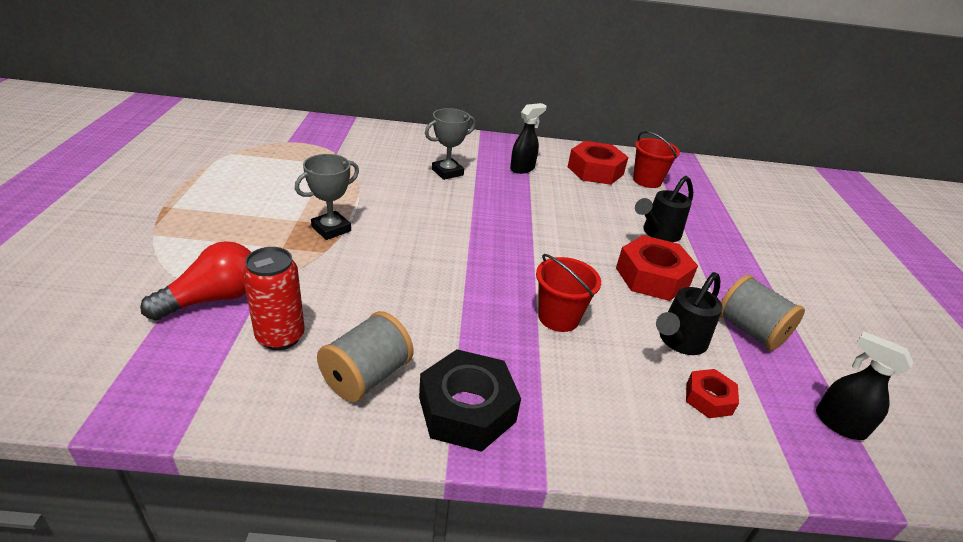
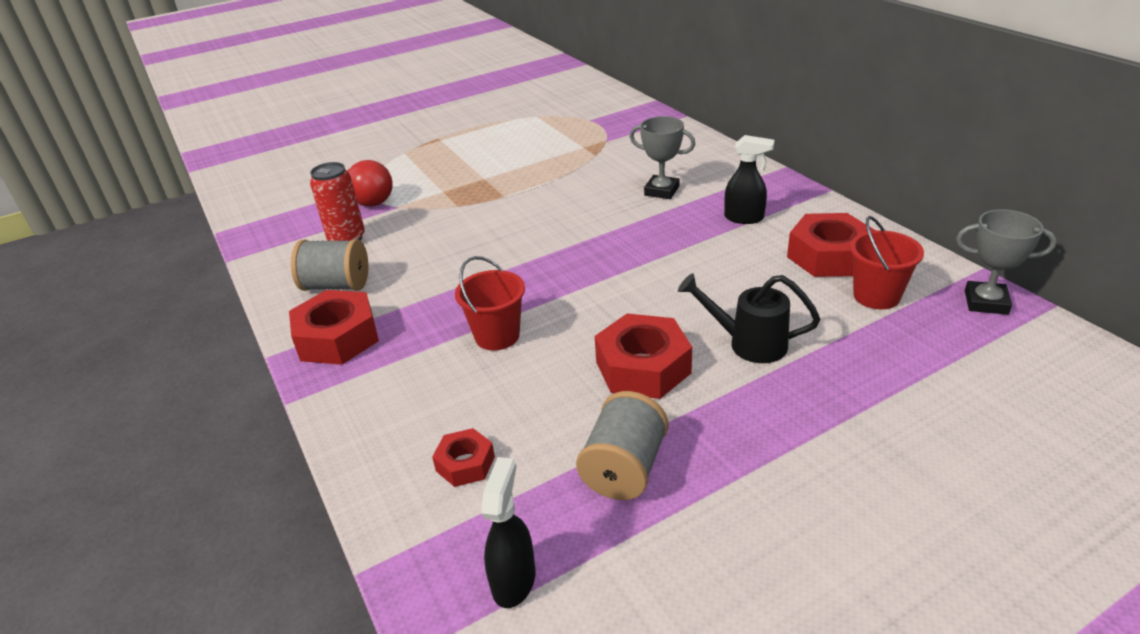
camera: 65 degrees right, 0 degrees up
grey trophy [295,154,359,240] -> grey trophy moved to [956,209,1057,315]
black nut [419,349,521,452] -> red nut [289,290,379,365]
black watering can [656,272,723,355] -> none

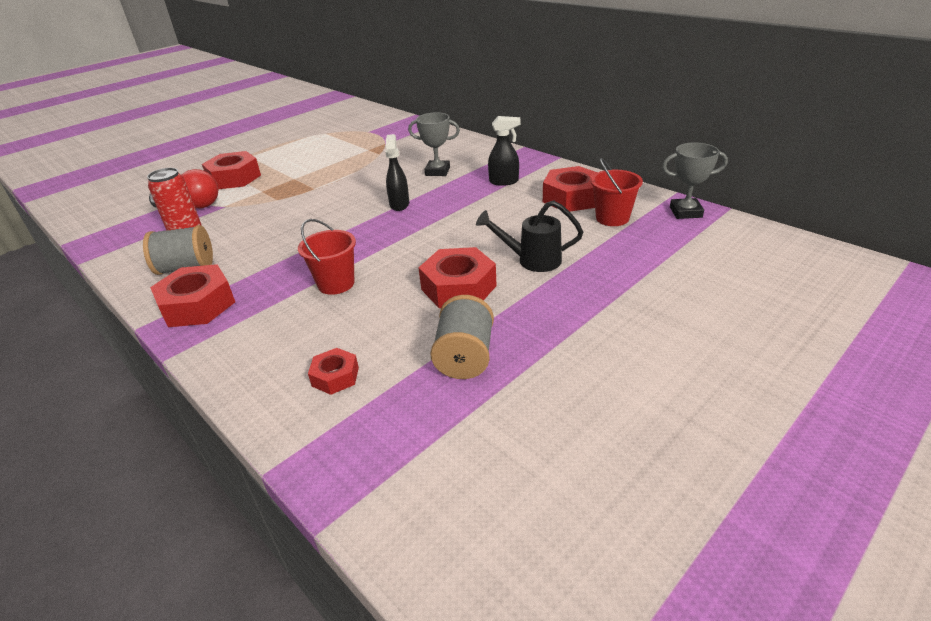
camera: 15 degrees left, 0 degrees up
black spray bottle [481,457,535,608] -> black spray bottle moved to [385,134,409,211]
none -> red nut [202,151,261,189]

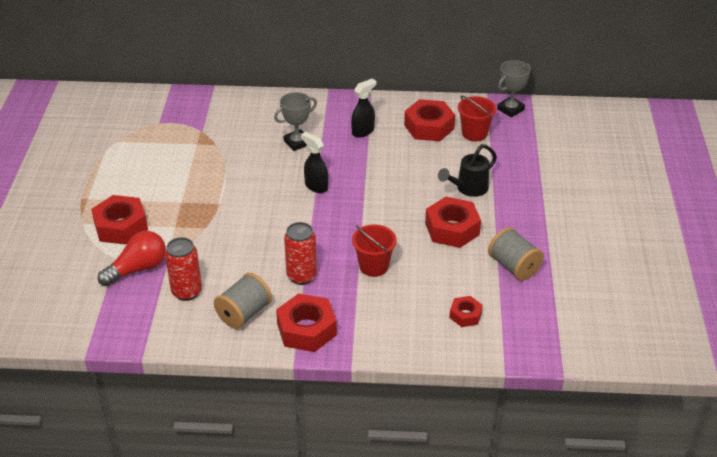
camera: 45 degrees left, 5 degrees up
none -> red can [284,222,317,285]

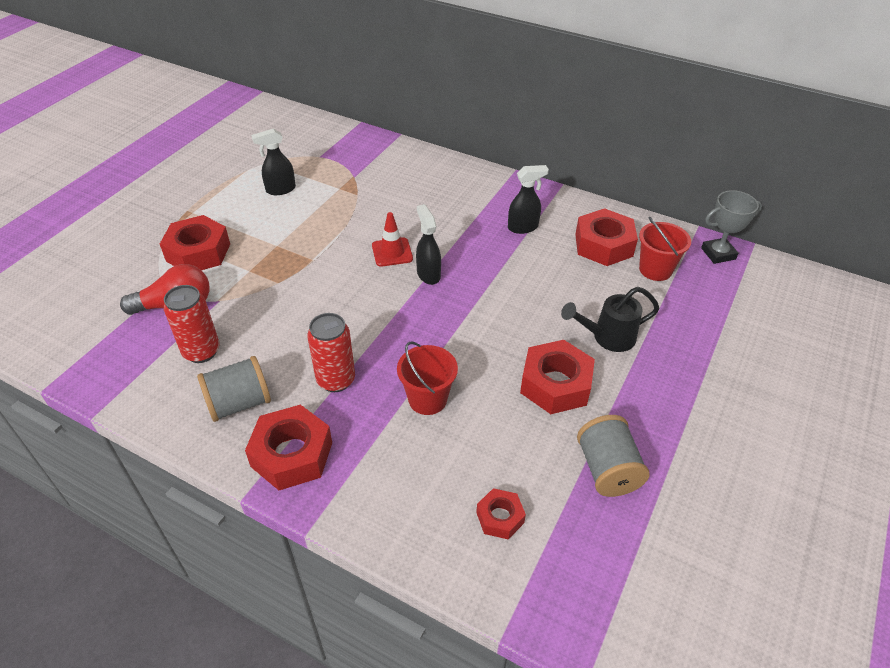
camera: 25 degrees right, 5 degrees up
grey trophy [274,92,317,151] -> none
none -> black spray bottle [251,128,296,195]
none -> red traffic cone [372,212,413,267]

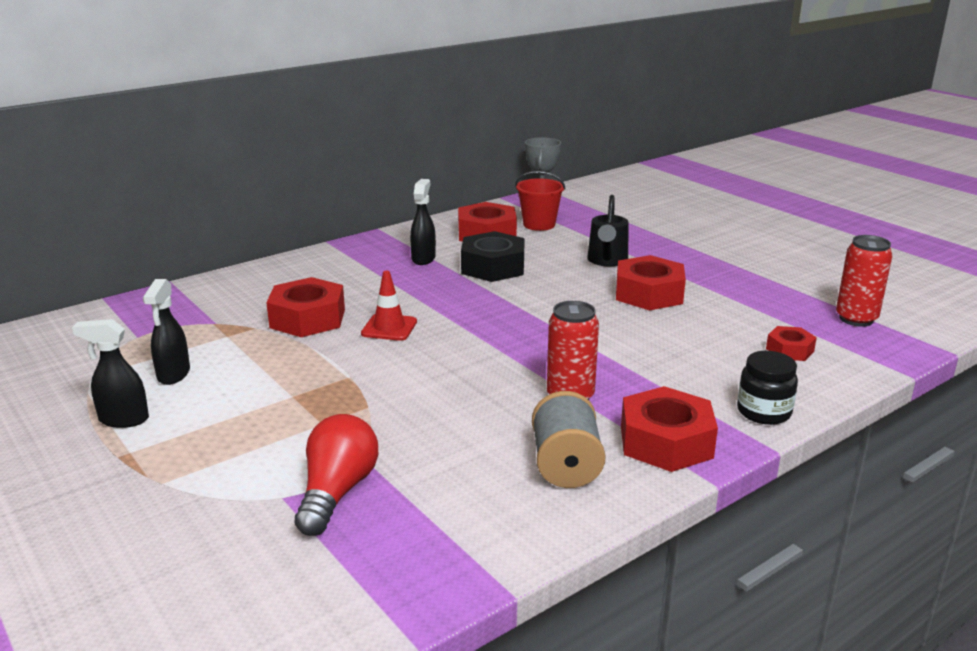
camera: 65 degrees left, 20 degrees down
red nut [160,215,230,270] -> red nut moved to [266,277,345,337]
red can [164,285,220,363] -> red can moved to [836,235,892,327]
red bucket [397,341,458,415] -> none
black spray bottle [416,204,441,285] -> black spray bottle moved to [72,319,149,428]
grey spool [577,415,649,497] -> none
none -> black nut [461,231,525,282]
none -> black jar [737,351,798,425]

